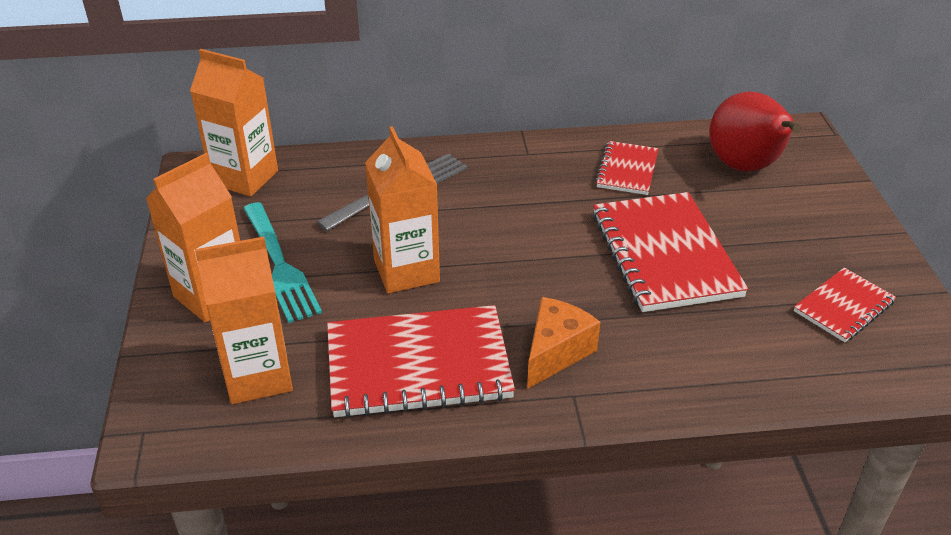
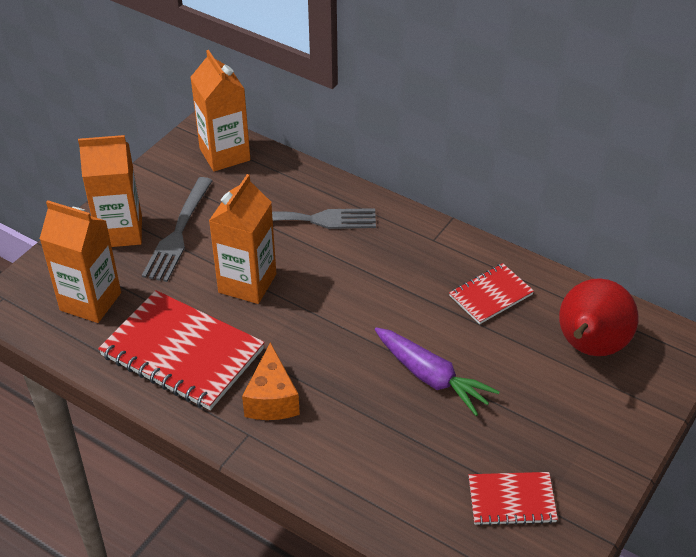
camera: 40 degrees right, 5 degrees up
turquoise fork [243,202,322,323] -> grey fork [142,177,213,282]
orange cheese [527,297,600,389] -> orange cheese turned 105 degrees clockwise [242,342,300,420]
red notebook [592,192,748,312] -> purple carrot [375,327,500,416]

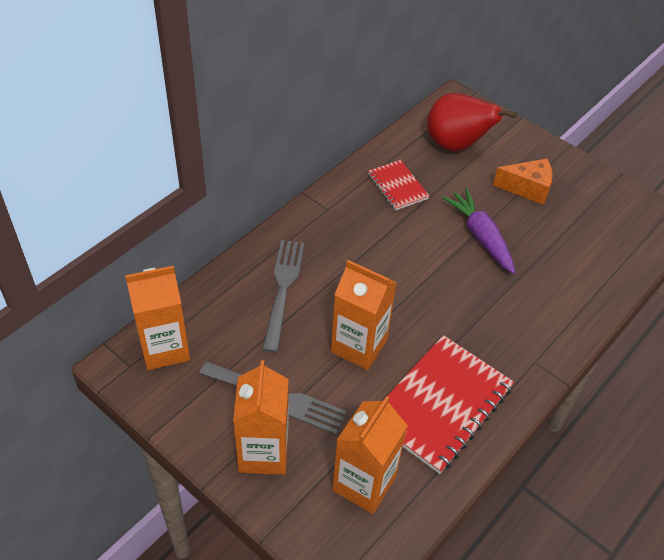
camera: 85 degrees left, 5 degrees up
orange cheese [242,342,300,420] -> orange cheese moved to [493,159,553,205]
purple carrot [375,327,500,416] -> purple carrot turned 75 degrees counterclockwise [442,188,515,274]
red notebook [469,472,558,526] -> none

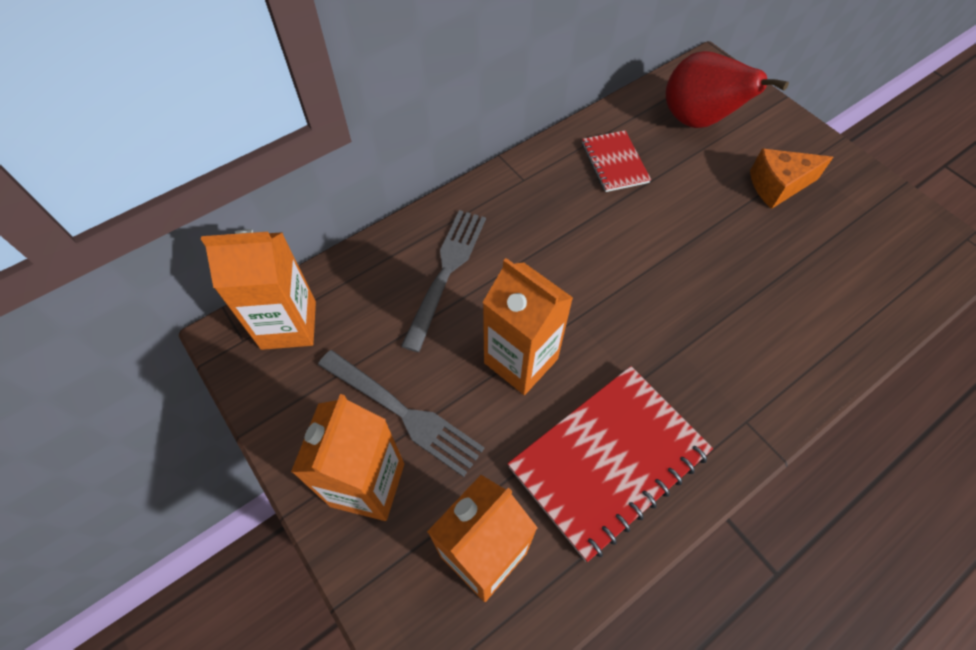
camera: 15 degrees right, 10 degrees up
purple carrot [442,188,515,274] -> none
orange cheese [493,159,553,205] -> orange cheese turned 150 degrees clockwise [750,149,833,209]

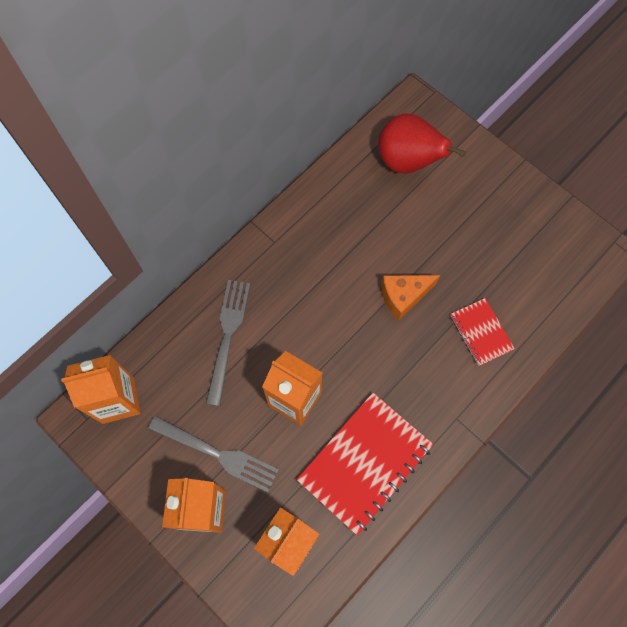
camera: 10 degrees left, 10 degrees up
red notebook [582,130,651,192] -> red notebook moved to [450,298,515,366]
orange cheese [750,149,833,209] -> orange cheese moved to [381,275,440,321]

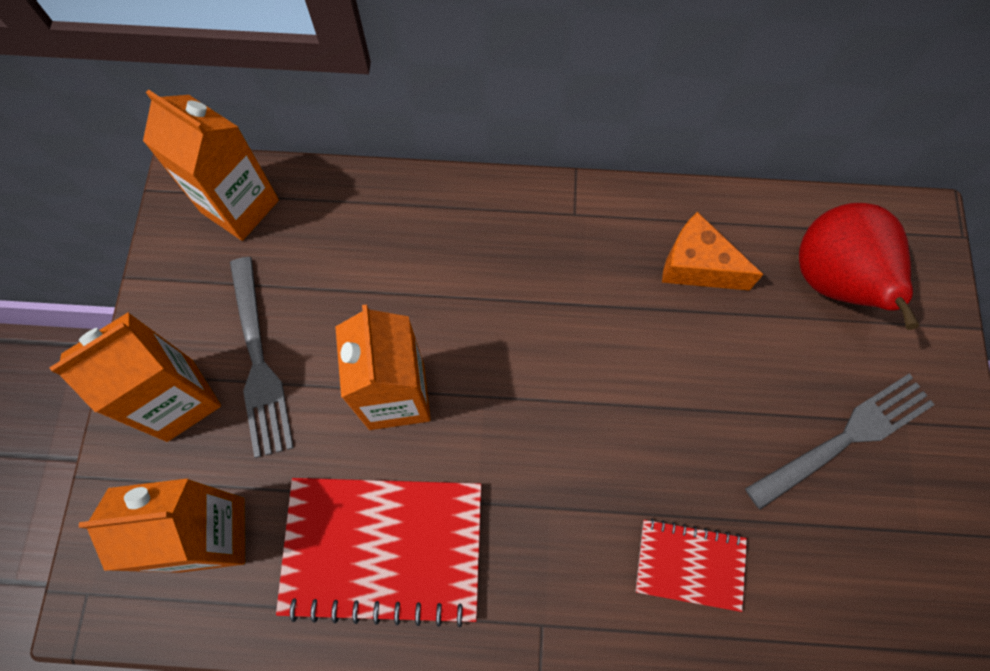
camera: 50 degrees right, 0 degrees up
grey fork [206,280,250,406] -> grey fork moved to [745,373,935,510]
orange cheese [381,275,440,321] -> orange cheese moved to [662,212,763,291]
red notebook [450,298,515,366] -> red notebook turned 75 degrees clockwise [636,518,747,612]

